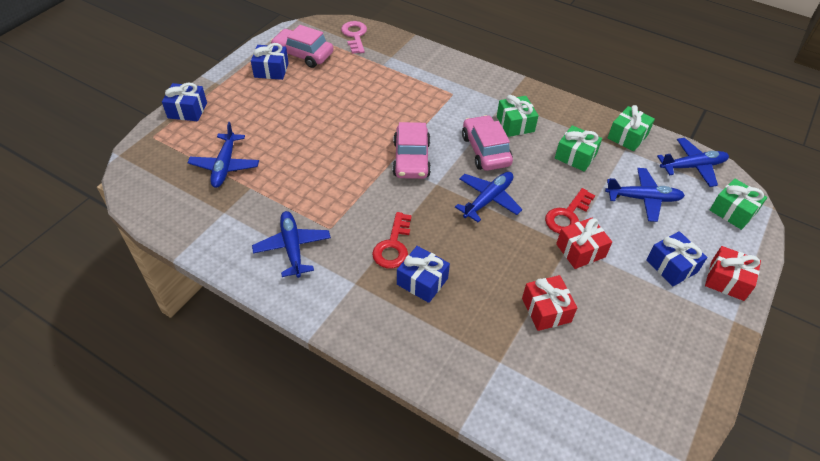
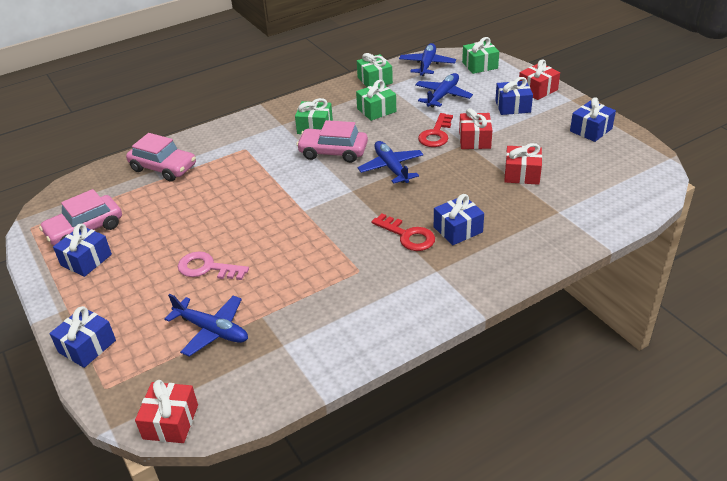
camera: 60 degrees left, 10 degrees down
blue plane [252,211,331,278] -> none
pink key [341,21,367,54] -> pink key moved to [178,252,249,280]
pink car [393,122,431,179] -> pink car moved to [126,133,196,182]
red key [545,188,595,234] -> red key turned 45 degrees clockwise [418,113,453,147]
none -> red gift [135,380,198,443]
none -> blue gift [570,97,616,142]

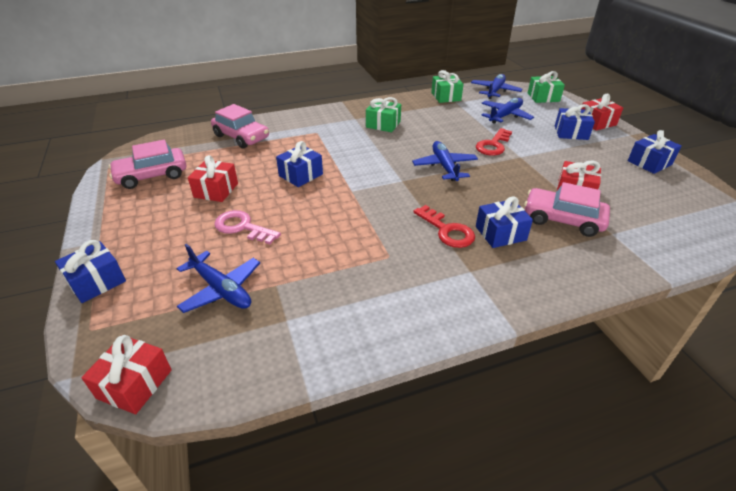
camera: 10 degrees right, 0 degrees up
blue gift [53,224,112,277] -> blue gift moved to [276,141,323,187]
pink car [296,120,368,163] -> pink car moved to [524,182,610,237]
green gift [356,80,396,121] -> none
red gift [459,108,492,149] -> red gift moved to [188,155,238,202]

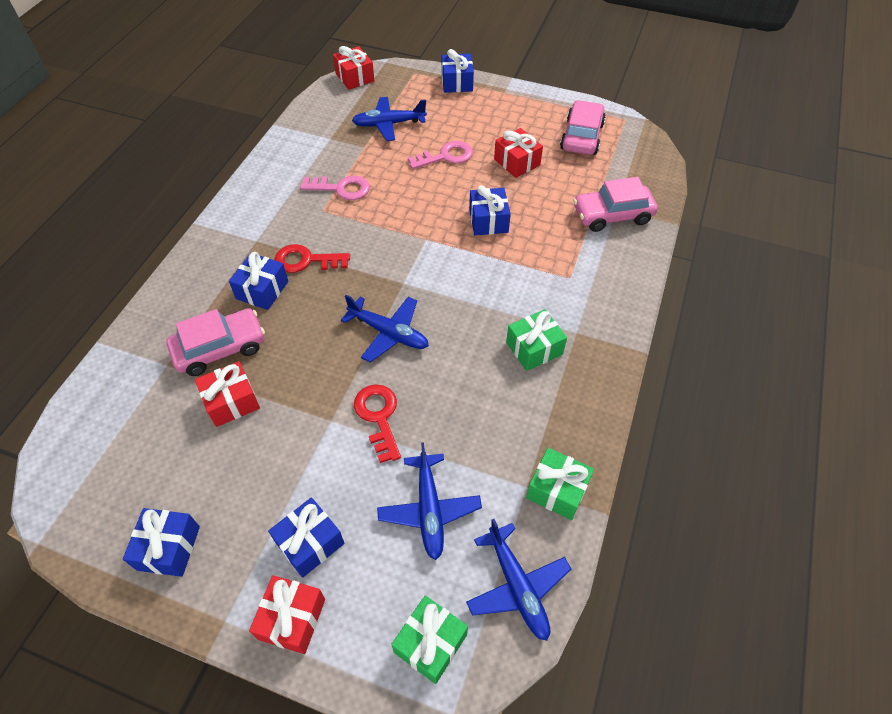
camera: 130 degrees right, 15 degrees up
none -> pink key [300,176,370,200]

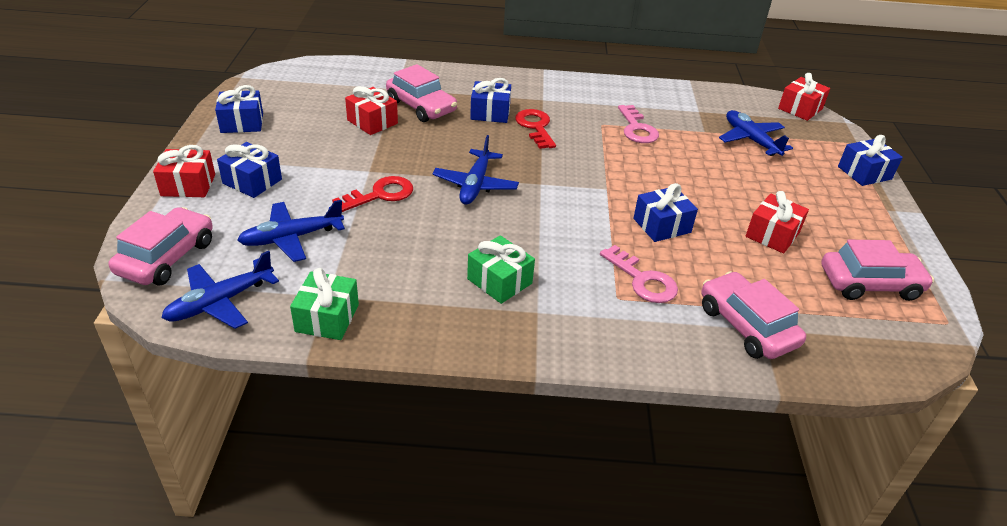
camera: 70 degrees right, 15 degrees down
green gift [391,596,468,684] -> pink car [109,207,213,286]
pink key [408,141,473,169] -> pink key moved to [600,245,678,303]

